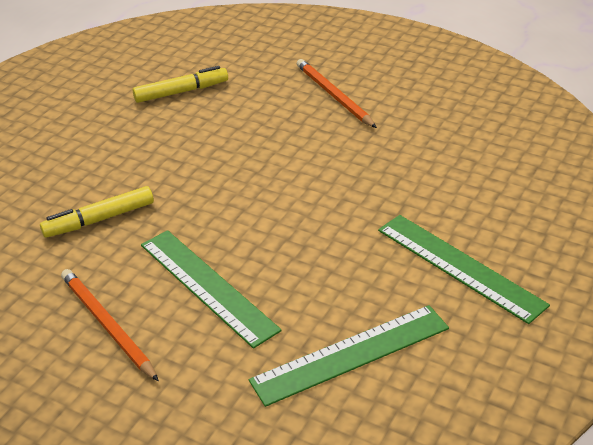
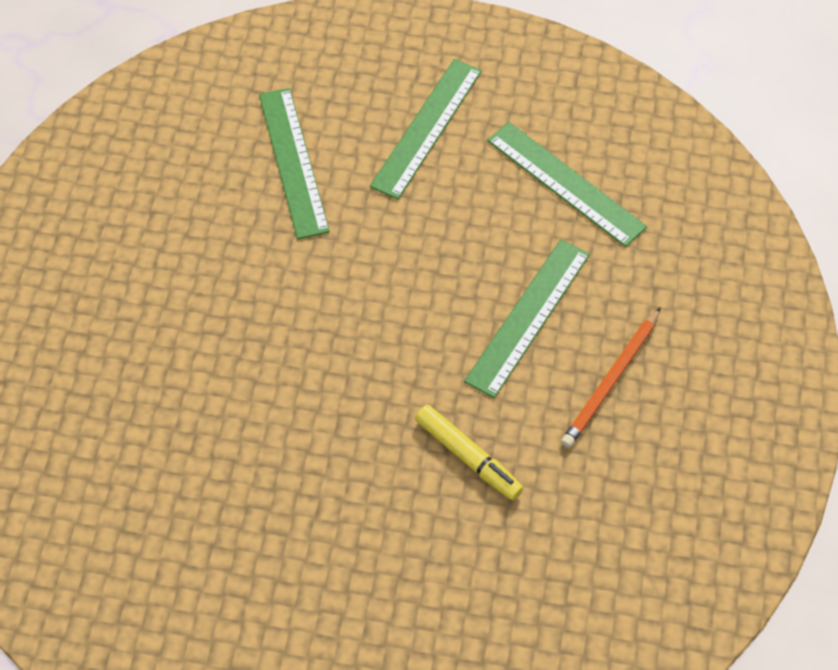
camera: 110 degrees left, 20 degrees up
yellow marker [132,66,228,103] -> none
orange pencil [297,59,377,128] -> none
none -> green ruler [259,88,330,239]

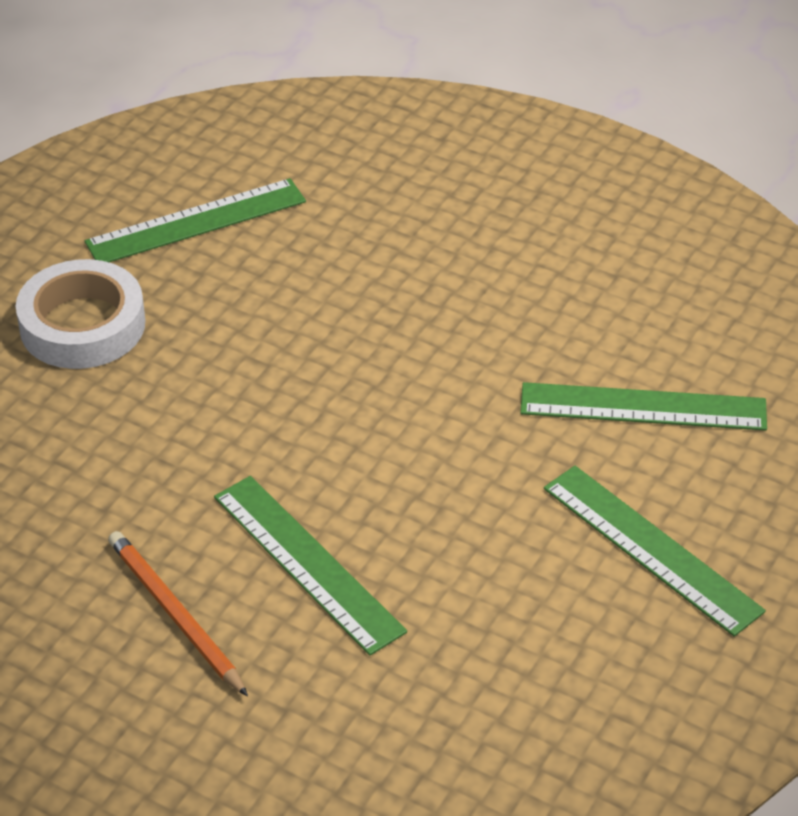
camera: 110 degrees right, 15 degrees down
yellow marker [415,405,523,500] -> none
green ruler [487,122,647,247] -> green ruler moved to [85,178,306,262]
none -> white tape [16,259,145,369]

